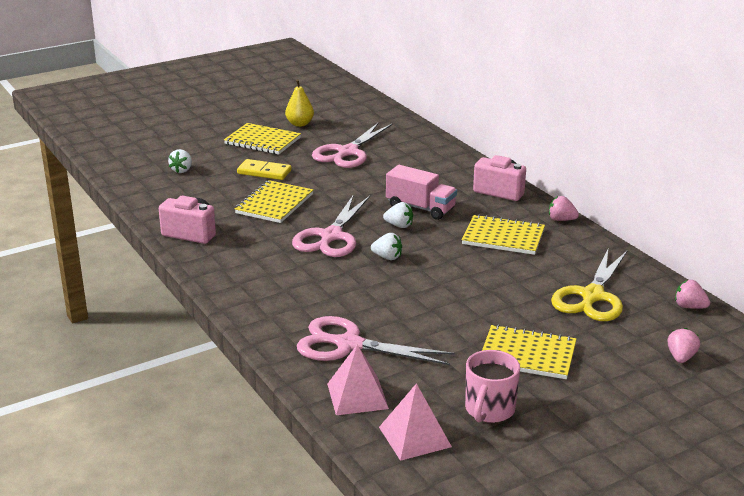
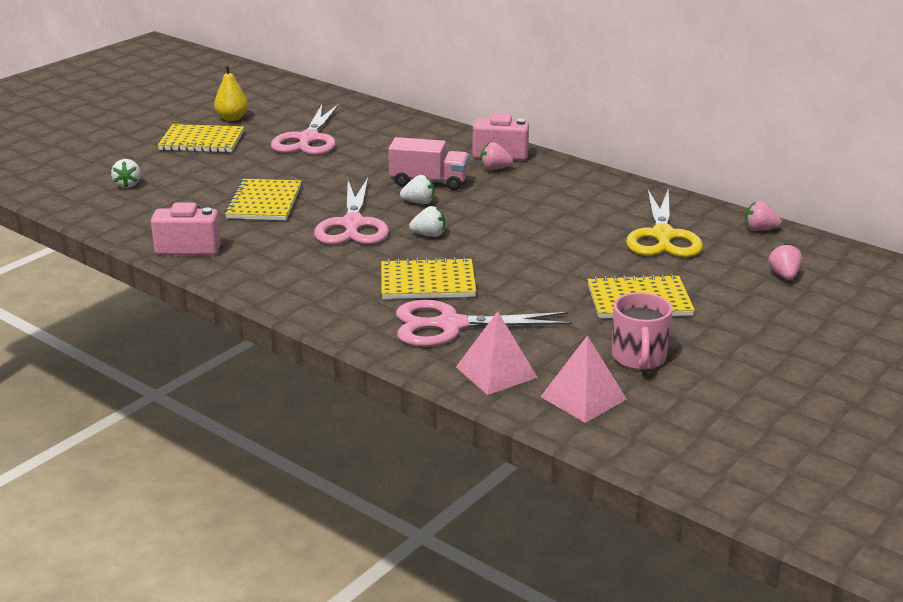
camera: 20 degrees left, 0 degrees up
yellow domino [237,159,292,180] -> none
yellow notebook [462,214,545,255] -> yellow notebook moved to [381,257,476,299]
pink strawberry [549,196,579,221] -> pink strawberry moved to [480,142,513,170]

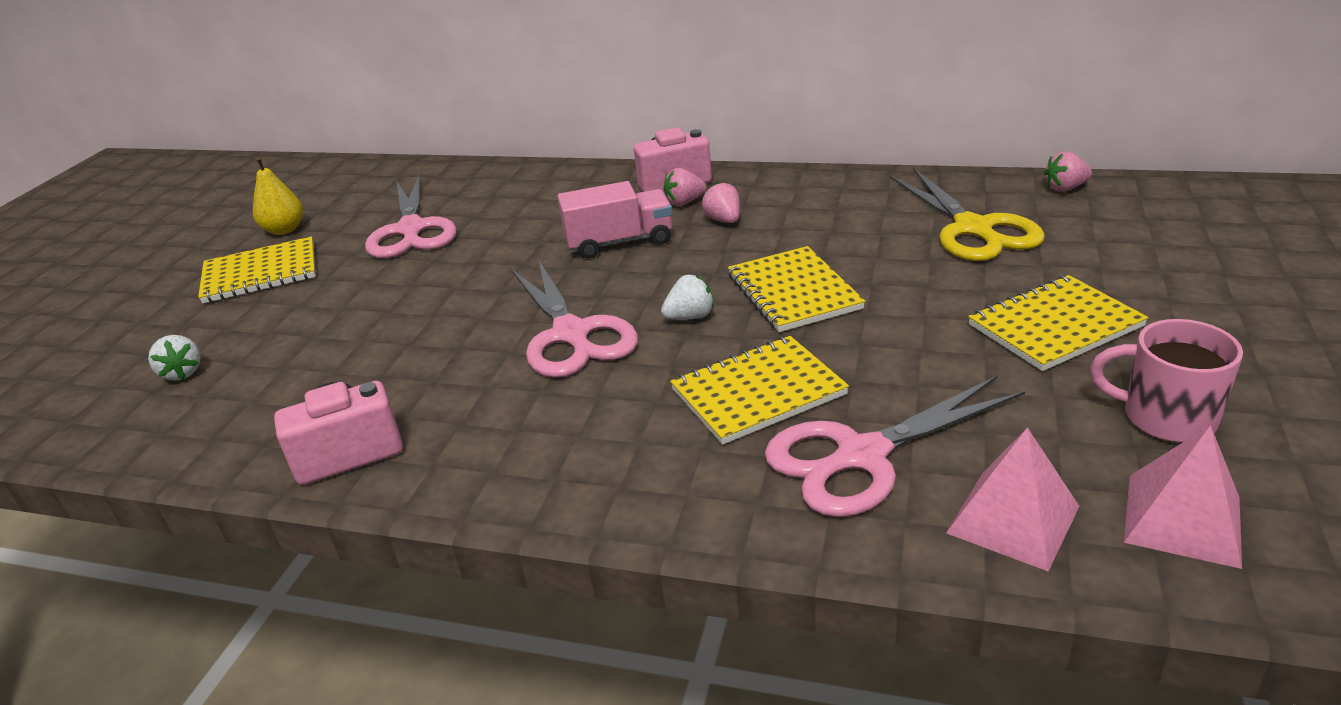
camera: 20 degrees left, 5 degrees up
yellow notebook [224,179,301,220] -> yellow notebook moved to [728,246,865,332]
white strawberry [400,175,434,204] -> none
pink mug [612,292,673,370] -> pink mug turned 135 degrees clockwise [1090,319,1243,443]
pink strawberry [768,243,802,280] -> pink strawberry moved to [702,182,740,223]

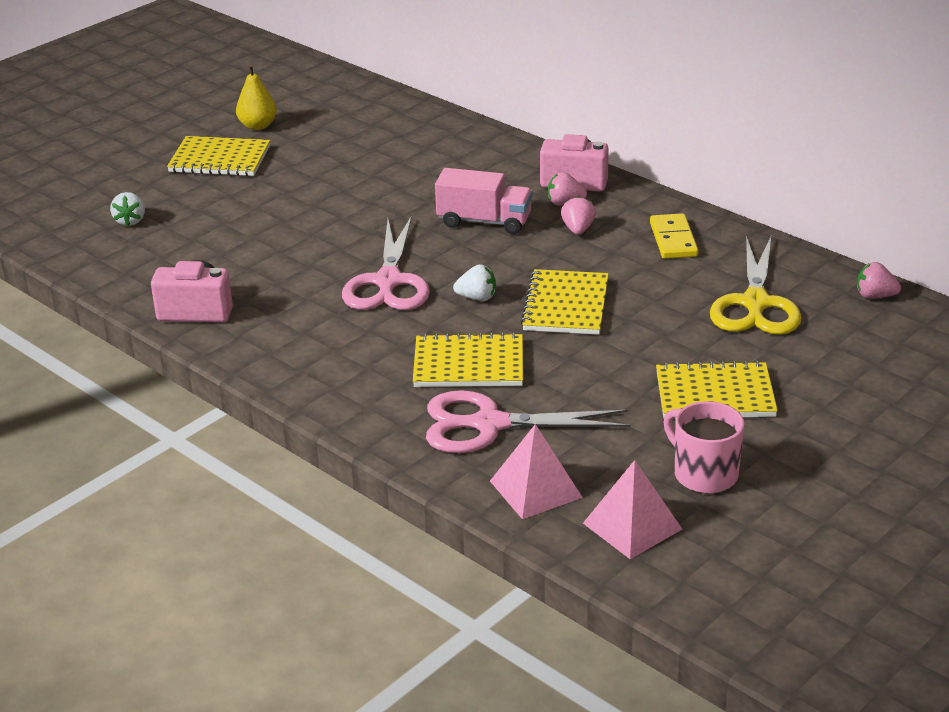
camera: 25 degrees right, 0 degrees up
pink scissors [365,174,457,258] -> none
none -> yellow domino [650,213,698,259]

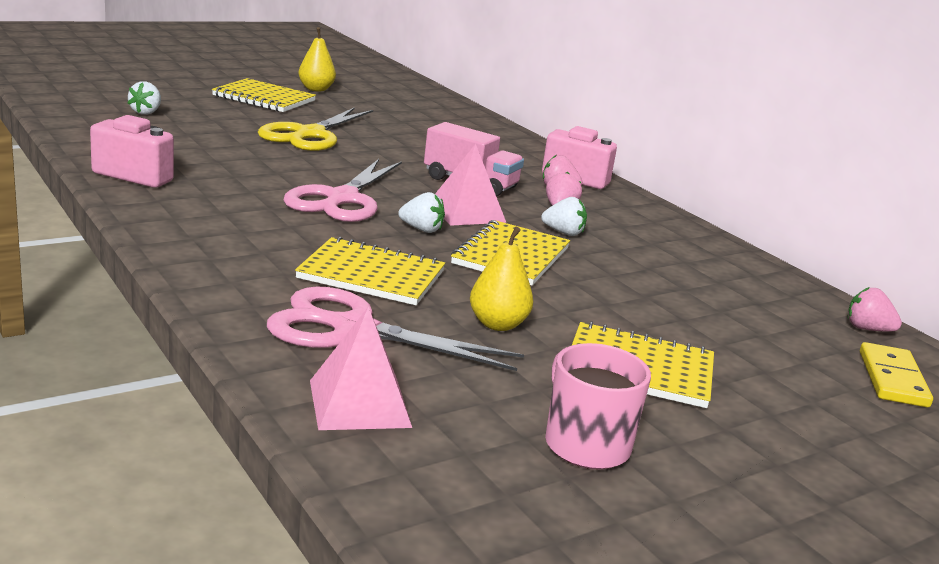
camera: 10 degrees right, 10 degrees down
pink pyramid [583,460,682,559] -> pink pyramid moved to [435,144,506,225]
yellow domino [650,213,698,259] -> yellow domino moved to [860,342,933,407]
yellow scissors [710,236,802,335] -> yellow scissors moved to [258,107,373,151]
none -> yellow pear [470,227,533,331]
none -> white strawberry [541,197,587,236]

